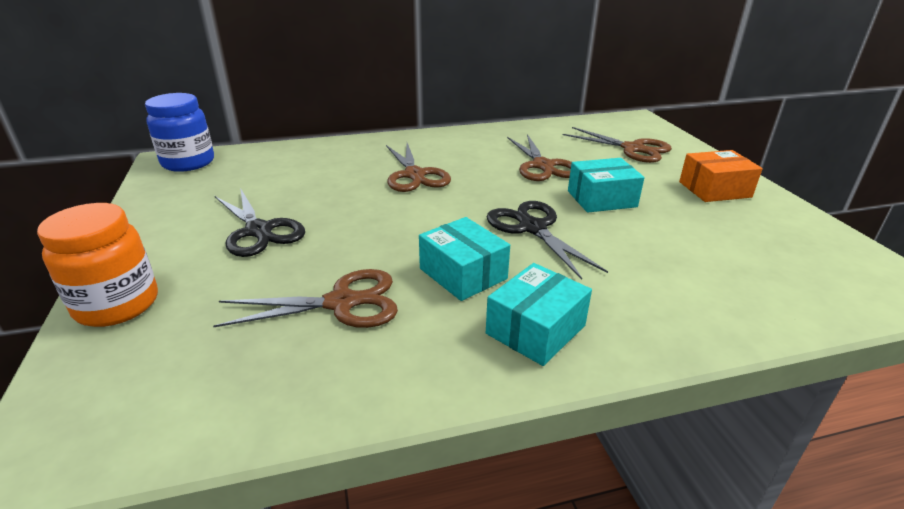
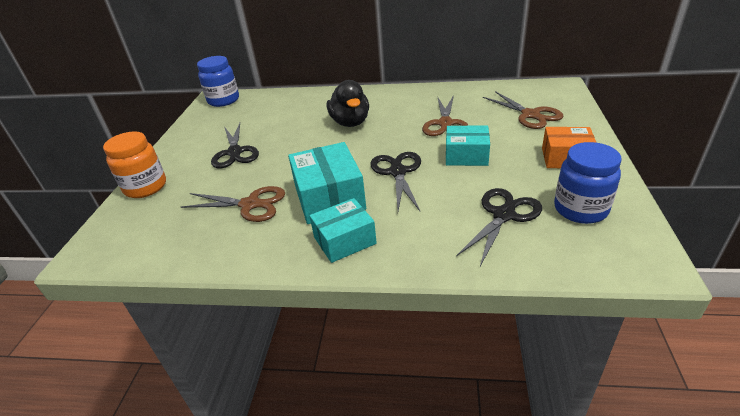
camera: 25 degrees right, 5 degrees up
brown scissors [386,143,451,192] -> black duck [327,80,369,127]
turquoise box [419,217,510,301] -> turquoise box [288,142,366,224], size x1.51
none -> black scissors [456,188,542,266]
none -> blue jar [554,142,622,224]

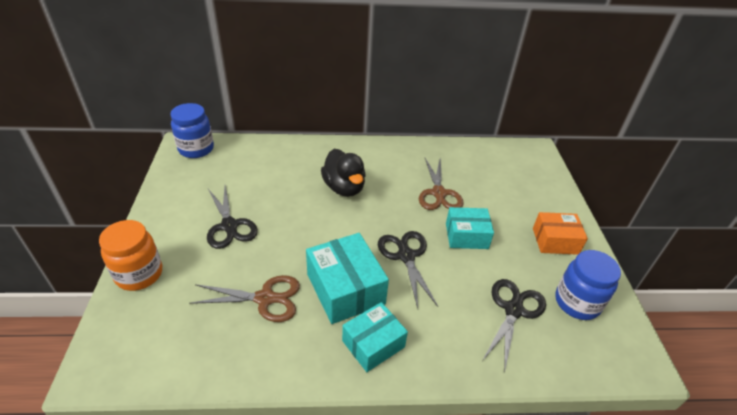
camera: 15 degrees left, 5 degrees up
brown scissors [483,91,563,129] -> none

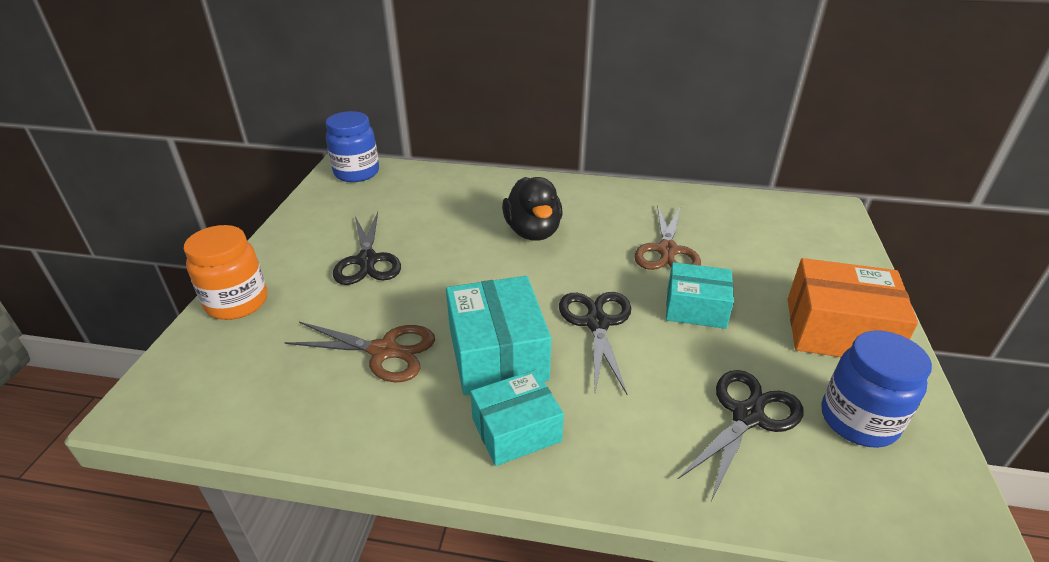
camera: 15 degrees right, 5 degrees down
orange box [533,212,588,255] -> orange box [788,258,918,357], size x1.51

